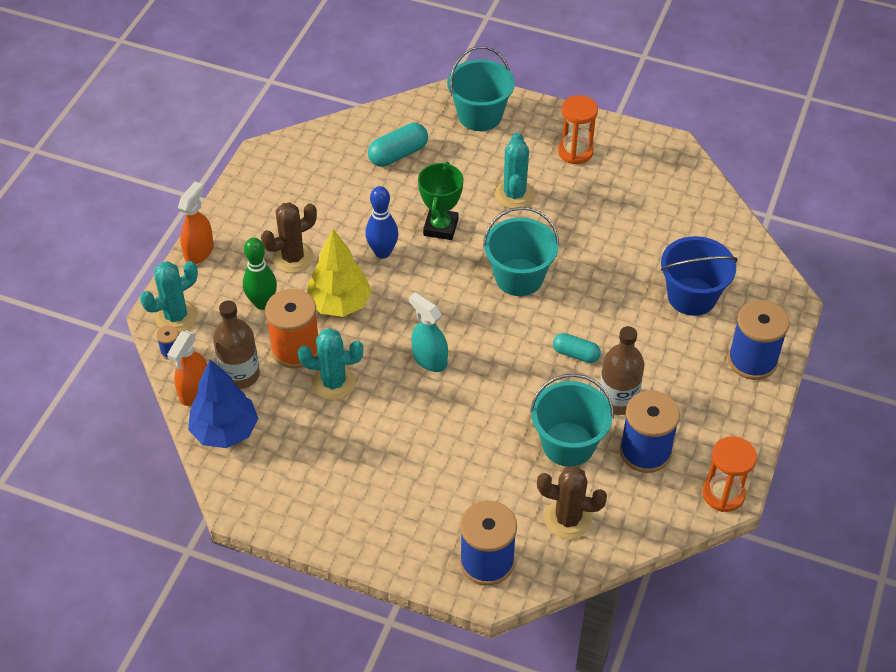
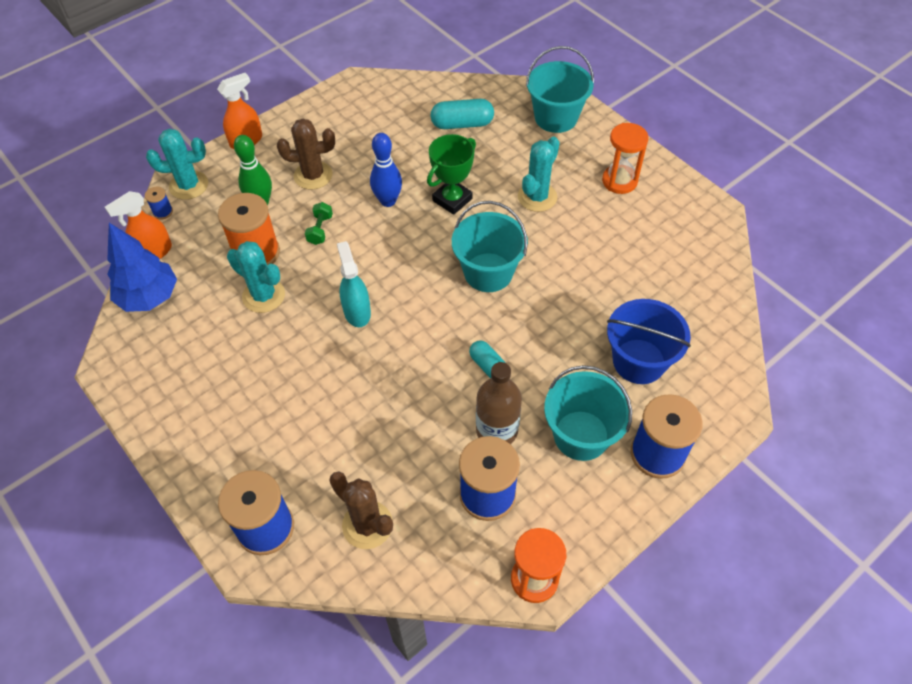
camera: 30 degrees right, 5 degrees up
brown bottle [213,300,260,389] -> none
yellow tree [307,229,372,317] -> green dumbbell [305,202,333,245]
turquoise bucket [530,374,614,467] -> turquoise bucket moved to [544,365,632,461]

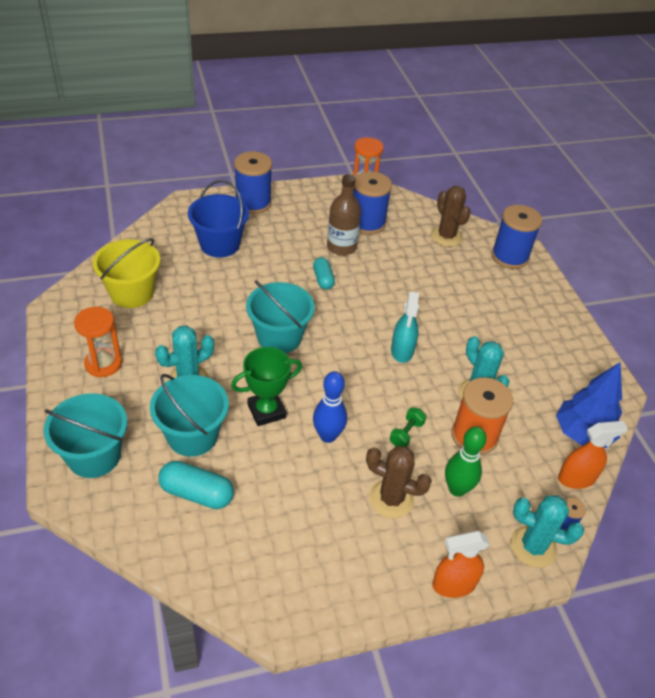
camera: 160 degrees left, 10 degrees down
turquoise bucket [544,365,632,461] -> turquoise bucket moved to [150,374,229,457]
none -> yellow bucket [93,238,161,308]

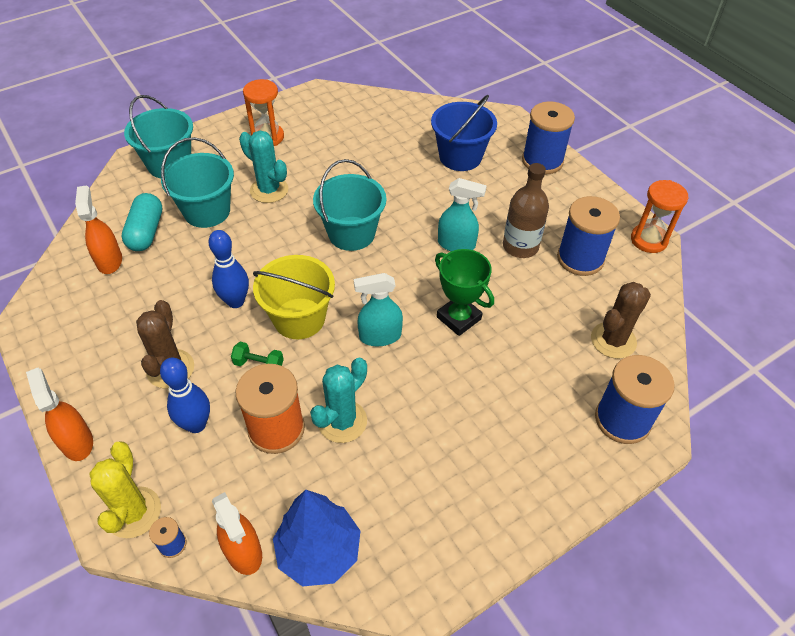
camera: 75 degrees right, 5 degrees up
yellow bucket [93,238,161,308] -> yellow bucket moved to [253,255,335,339]
green trophy [231,347,302,426] -> green trophy moved to [435,249,494,336]
turquoise capsule [313,257,335,290] -> turquoise spray bottle [438,178,487,251]
green bowling pin [445,426,487,497] -> blue bowling pin [160,358,210,433]
turquoise cactus [510,495,584,568] -> yellow cactus [89,442,161,538]
none -> orange spray bottle [75,185,122,274]

